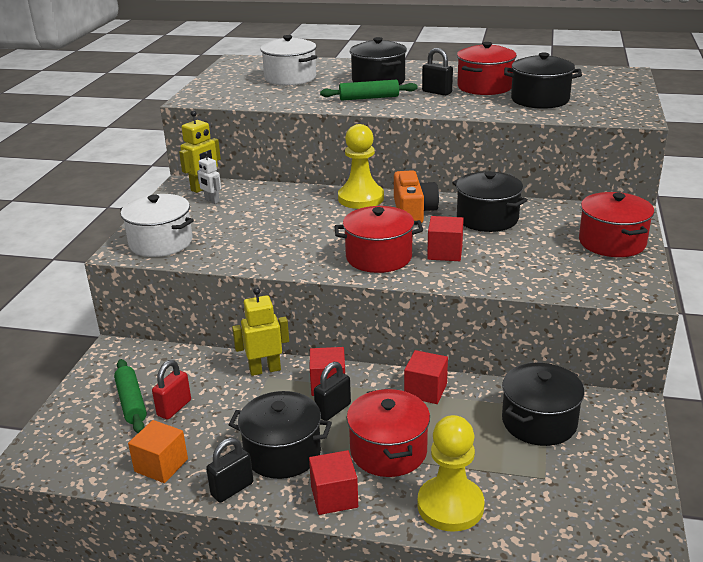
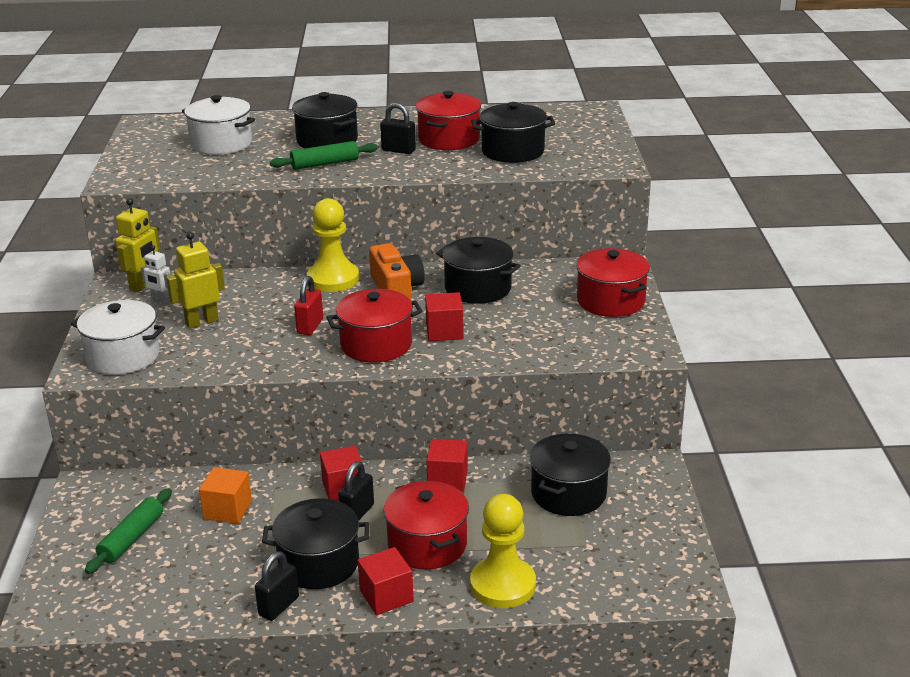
camera: 15 degrees left, 0 degrees up
green rolling pin [114,359,147,433] -> green rolling pin turned 60 degrees clockwise [85,489,172,574]
orange cube [128,420,188,483] -> orange cube moved to [199,467,252,524]
red padlock [152,360,191,420] -> red padlock moved to [294,276,323,335]
yellow robot [232,287,289,376] -> yellow robot moved to [166,232,225,328]

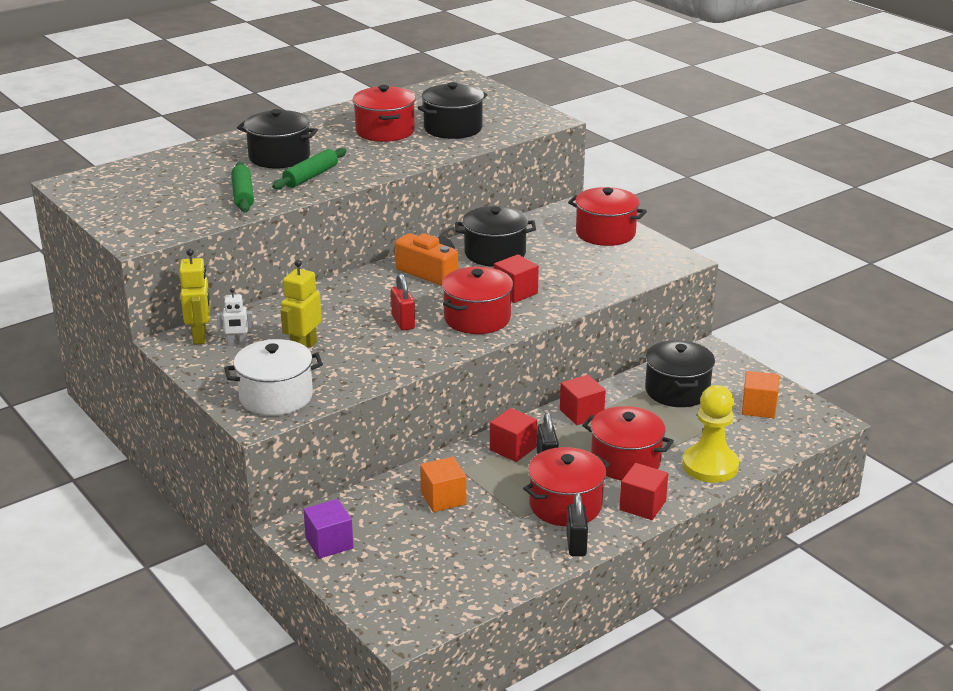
camera: 35 degrees left, 0 degrees up
green rolling pin [85,489,172,574] -> green rolling pin moved to [231,162,254,212]
white pot [182,95,255,155] -> none
black pot [262,498,369,589] -> red pot [523,447,610,526]
yellow pawn [307,198,359,292] -> none
black padlock [380,103,416,154] -> none
none -> purple cube [303,499,353,559]
none -> orange cube [742,371,779,418]

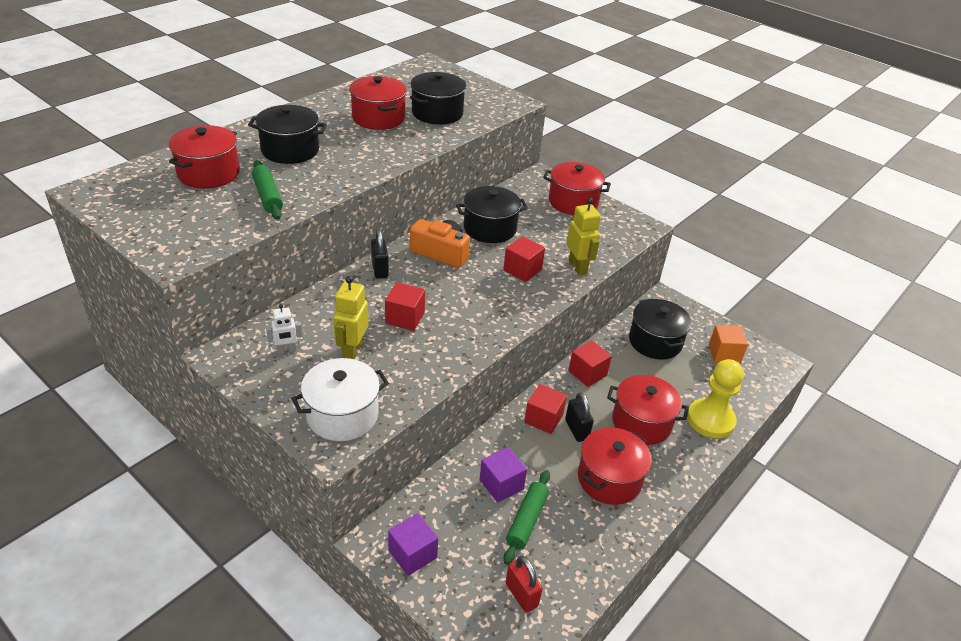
camera: 15 degrees left, 10 degrees up
yellow robot [179,249,210,344] -> yellow robot moved to [566,198,601,275]
green rolling pin [272,148,347,190] -> green rolling pin moved to [504,470,550,565]
red padlock [391,274,415,331] -> red padlock moved to [506,556,543,613]
orange cube [420,457,466,512] -> purple cube [479,447,527,503]
red pot [442,266,513,334] -> red pot moved to [169,125,240,189]
black padlock [566,493,588,556] -> black padlock moved to [371,230,389,279]
red cube [619,463,668,520] -> red cube moved to [385,282,425,331]

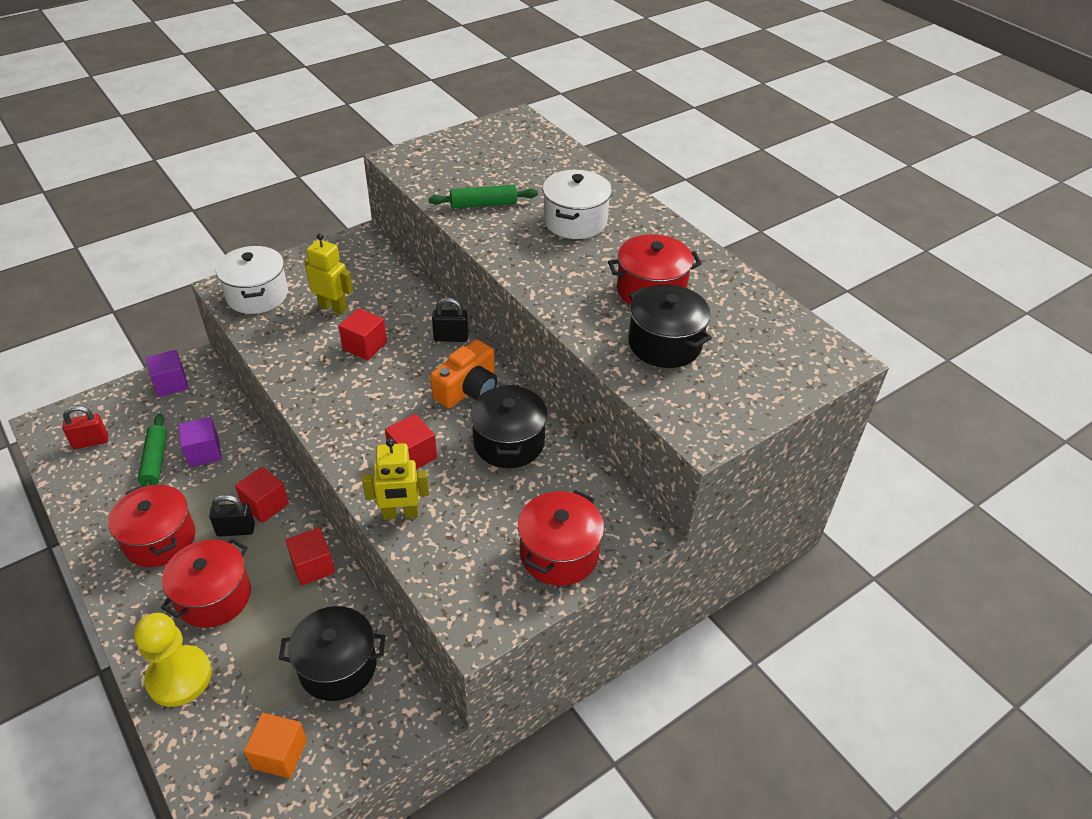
camera: 105 degrees right, 5 degrees up
red pot [169,125,240,189] -> none
black pot [248,105,327,164] -> white pot [543,170,612,239]
white robot [266,304,302,354] -> none
green rolling pin [504,470,550,565] -> green rolling pin turned 45 degrees clockwise [138,414,167,486]

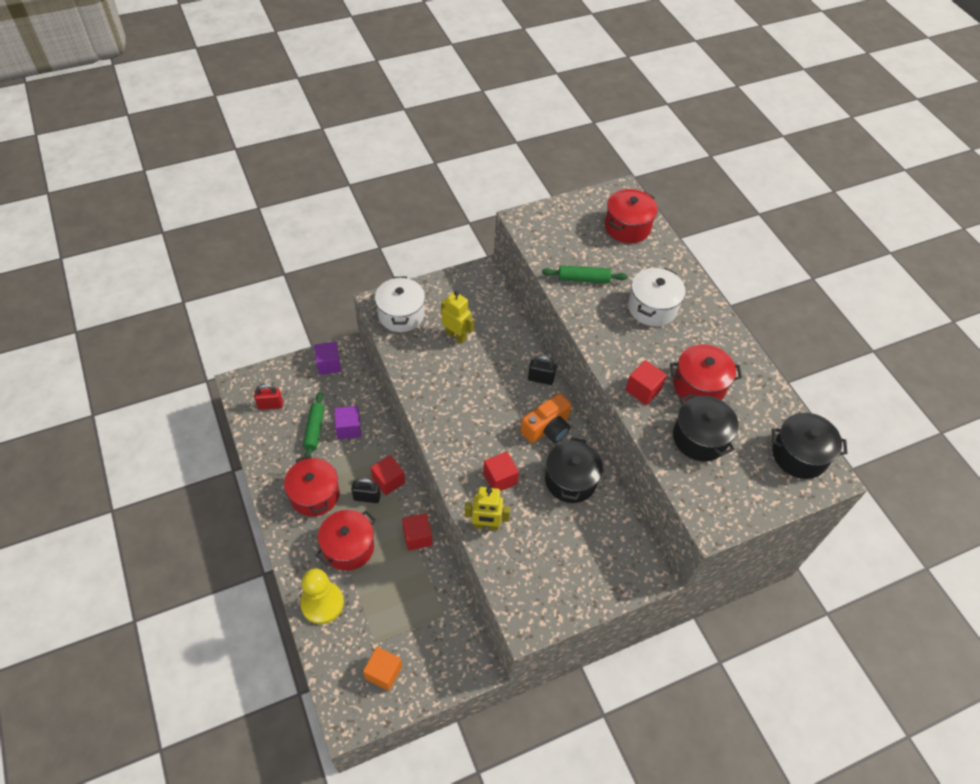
camera: 10 degrees right, 10 degrees up
black pot [279,606,385,701] -> black pot moved to [772,412,848,479]
red cube [338,308,387,360] -> red cube moved to [625,360,667,405]
red pot [518,490,604,586] -> red pot moved to [605,189,658,243]

